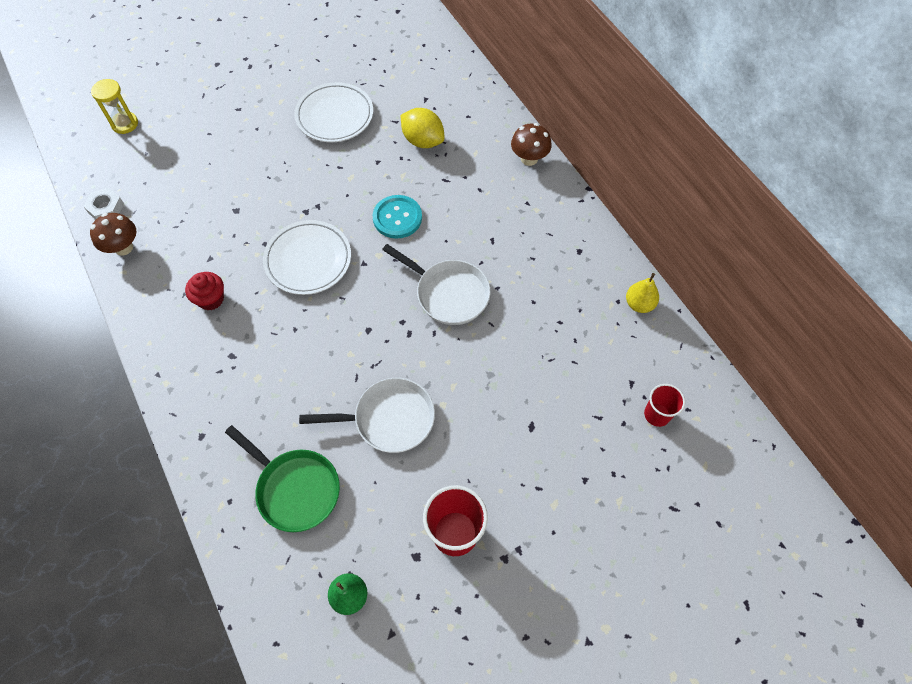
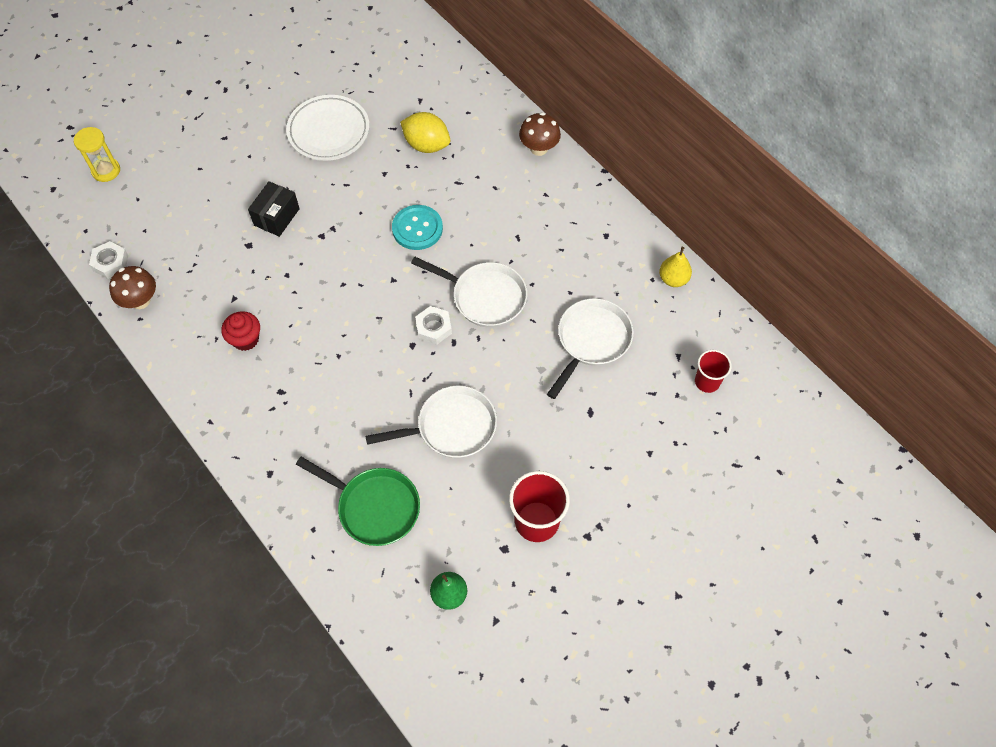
camera: 10 degrees left, 0 degrees up
white plate [263,220,351,295] -> none
none -> black box [248,181,300,237]
none -> white nut [415,306,452,345]
none -> white pan [547,298,634,399]

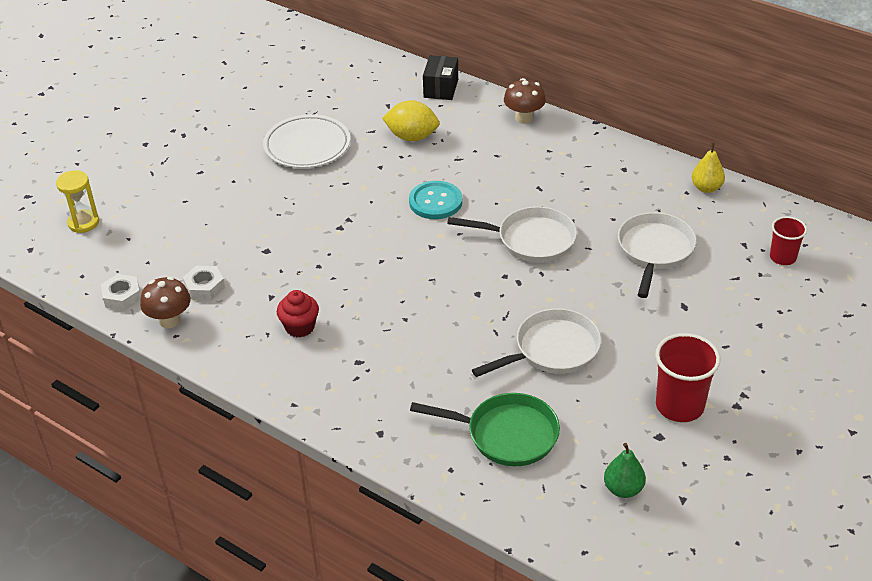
camera: 15 degrees left, 20 degrees down
black box [248,181,300,237] -> black box moved to [423,55,458,100]
white nut [415,306,452,345] -> white nut moved to [183,266,225,300]

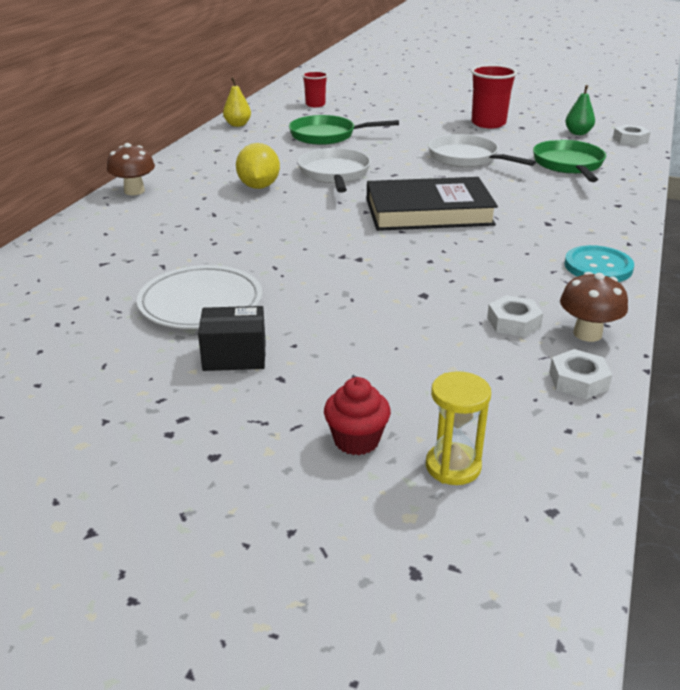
camera: 105 degrees left, 10 degrees down
red cupcake [277,290,319,338] -> red cupcake moved to [324,377,391,455]
yellow lemon [382,100,440,141] -> yellow lemon moved to [236,143,280,189]
turquoise button [409,181,462,219] -> turquoise button moved to [564,245,634,282]
black box [423,55,458,100] -> black box moved to [198,306,266,371]
white pan [618,212,697,298] -> green pan [289,115,399,145]
none -> black book [367,177,498,231]
none -> white nut [613,125,650,146]

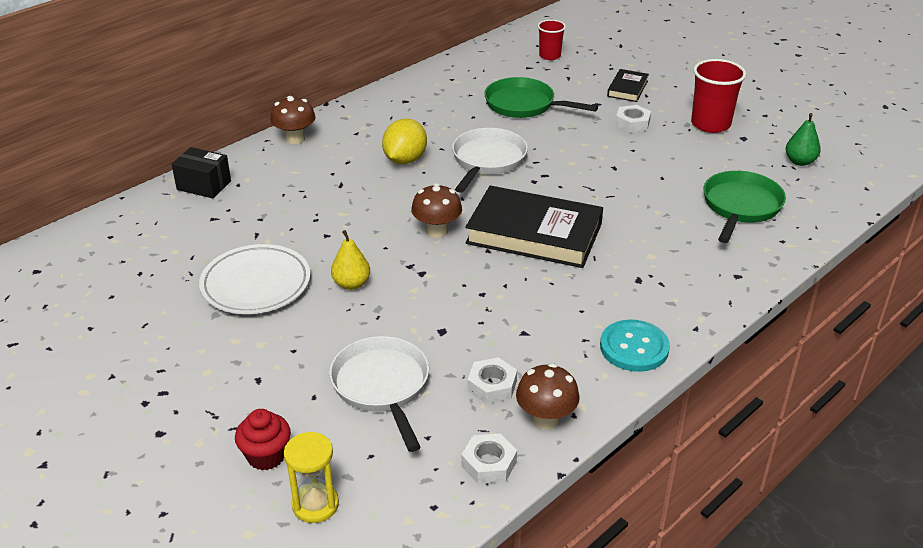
camera: 25 degrees right, 5 degrees up
black box [198,306,266,371] -> black box moved to [172,147,231,198]
yellow pear [223,77,251,127] -> yellow pear moved to [331,230,370,290]
white pan [428,134,536,167] -> white pan moved to [329,336,429,452]
white nut [613,125,650,146] -> white nut moved to [615,105,651,133]
none -> brown mushroom [411,183,462,238]
none -> black book [607,69,649,102]

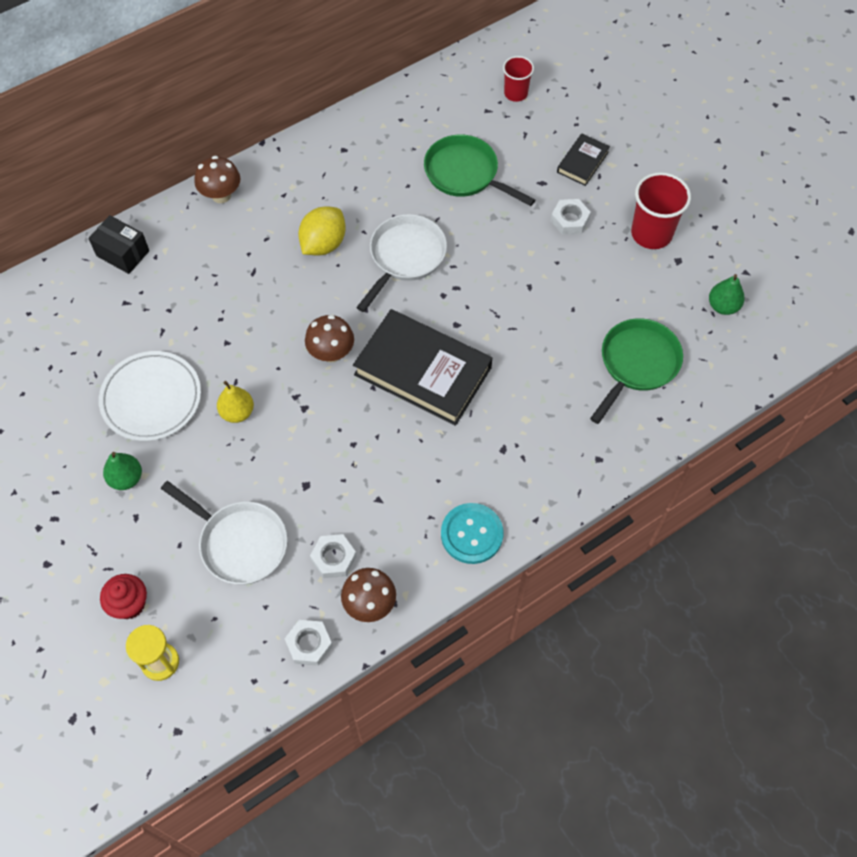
camera: 10 degrees right, 25 degrees up
white pan [329,336,429,452] -> white pan turned 135 degrees clockwise [161,481,288,584]
none -> green pear [103,452,142,490]

